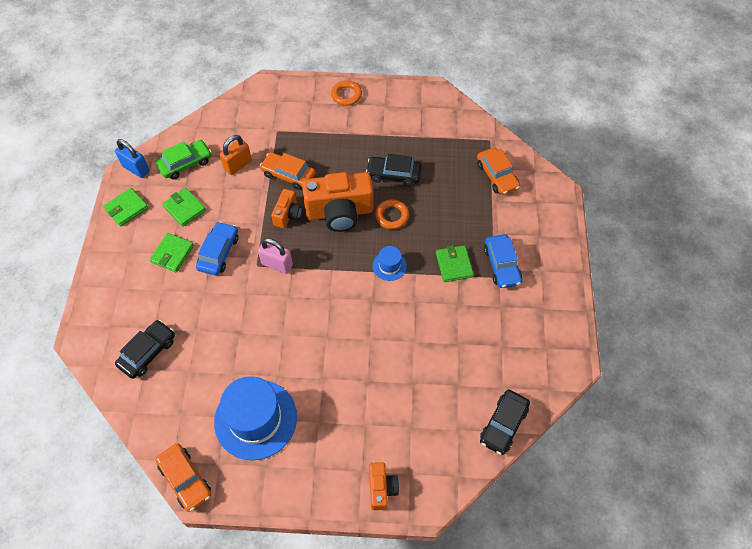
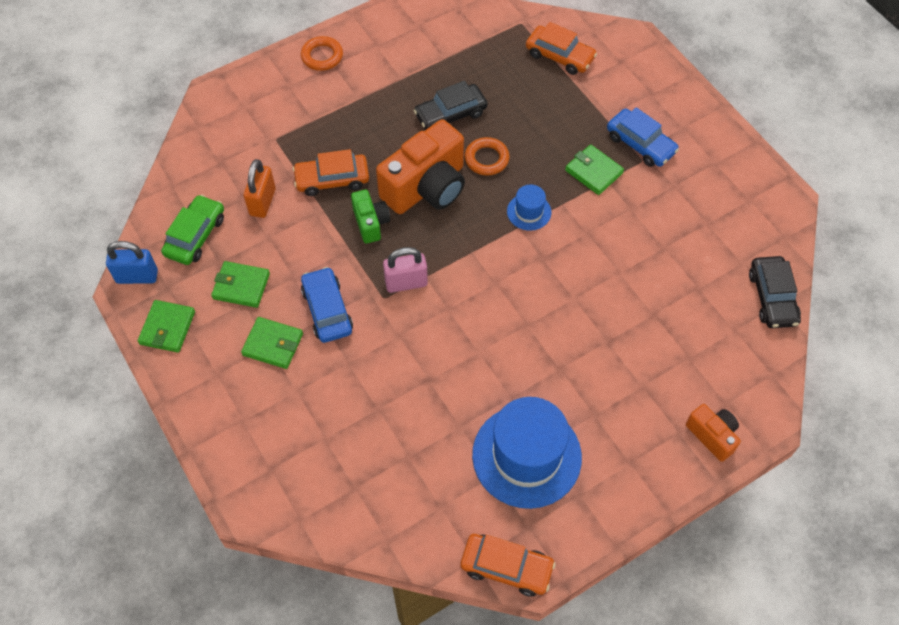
camera: 35 degrees left, 0 degrees up
black car [115,320,175,379] -> none
green wallet [150,233,194,272] -> green wallet turned 60 degrees counterclockwise [241,317,303,369]
orange camera [271,189,302,228] -> green camera [351,190,390,244]

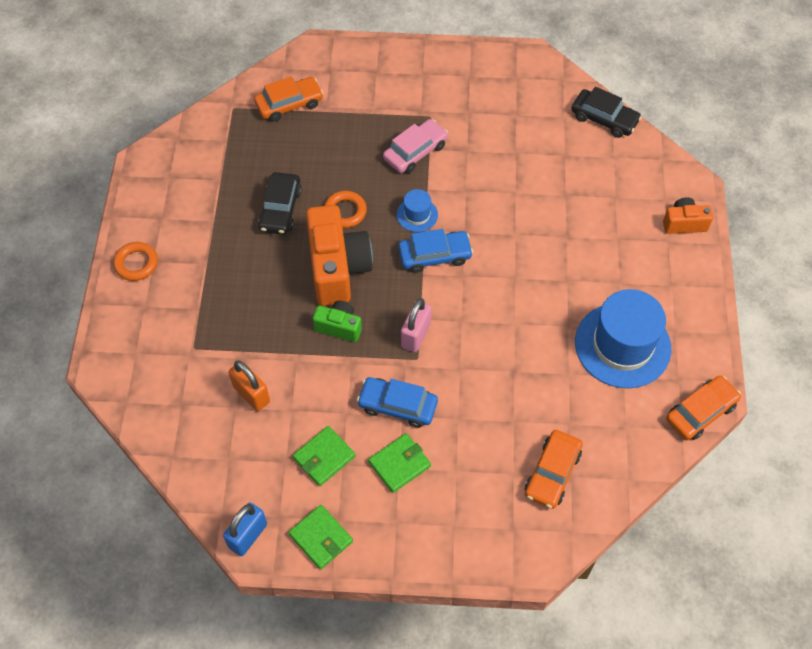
camera: 55 degrees left, 0 degrees up
green car [161,195,224,265] -> none
orange car [292,149,369,196] -> orange car moved to [525,430,583,509]
green wallet [565,144,624,195] -> pink car [383,119,448,173]
blue car [607,107,679,167] -> blue car moved to [398,229,473,273]

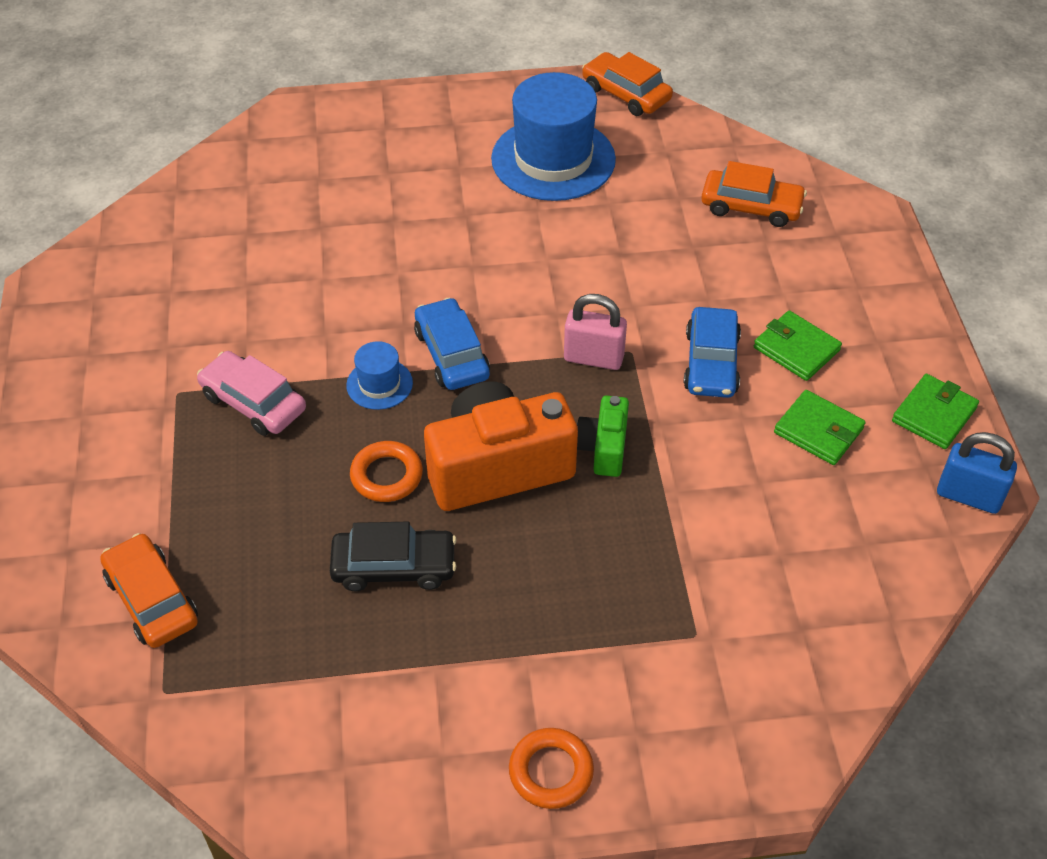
camera: 100 degrees left, 10 degrees down
orange padlock [229,360,270,411] -> none
black car [571,87,642,138] -> none
orange camera [663,197,713,234] -> none

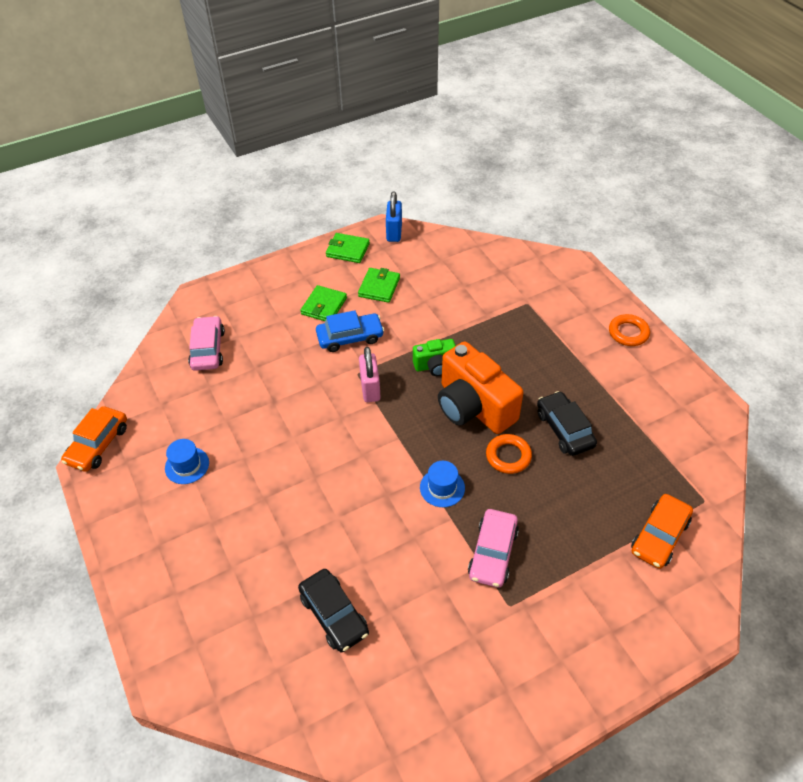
camera: 110 degrees left, 0 degrees up
blue car [414,298,490,390] -> none
blue hat [491,72,616,201] -> blue hat [165,439,209,484], size x0.46
orange car [701,161,807,227] -> pink car [188,316,225,371]
none -> black car [298,569,369,652]

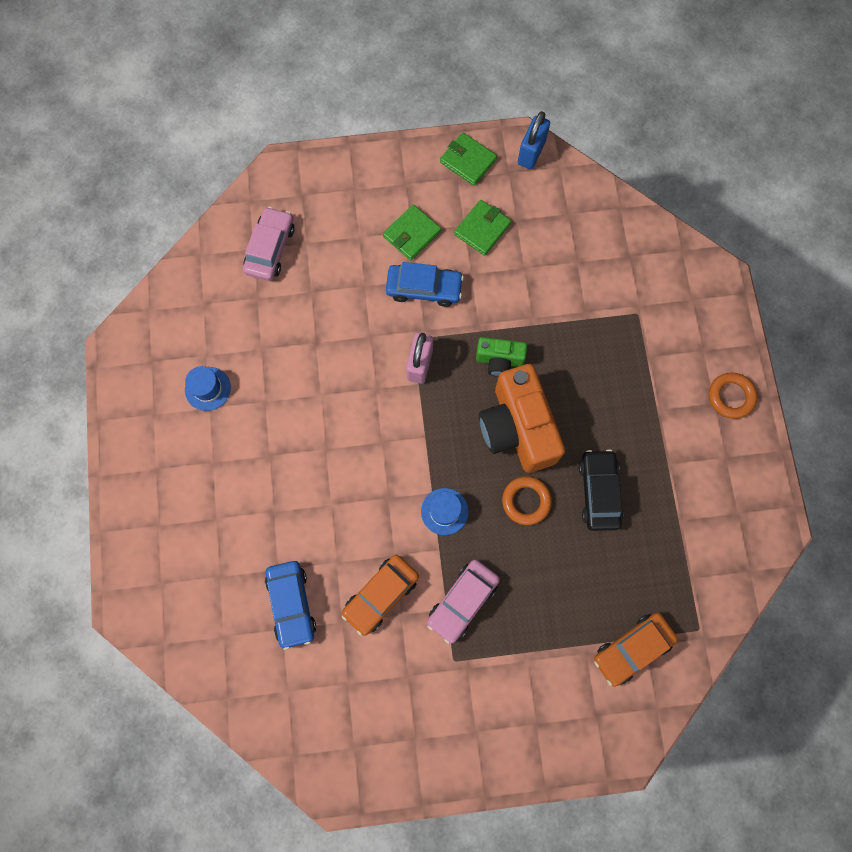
camera: 20 degrees right, 25 degrees up
orange car [61,406,127,472] -> orange car moved to [342,555,419,636]
black car [298,569,369,652] -> blue car [265,561,316,650]

